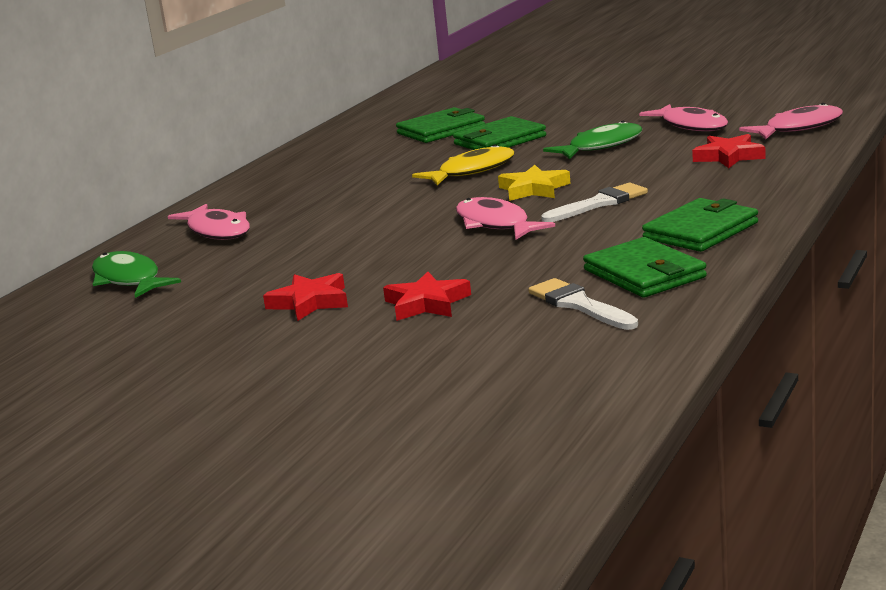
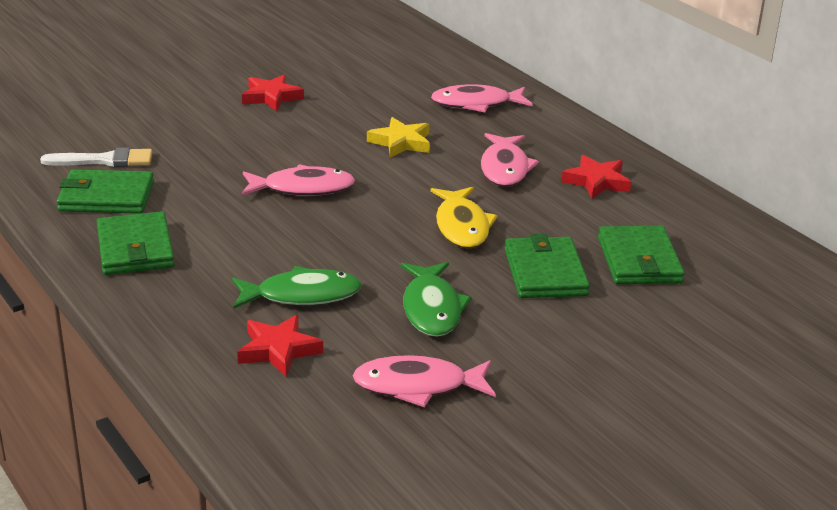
camera: 115 degrees right, 10 degrees up
green fish [92,251,181,298] -> green fish moved to [232,266,362,308]
red star [383,272,471,321] -> red star moved to [561,155,631,199]
yellow star [498,165,571,201] -> yellow star moved to [367,117,430,158]
white brush [541,183,648,222] -> none
pink fish [739,103,843,139] -> pink fish moved to [481,133,539,187]

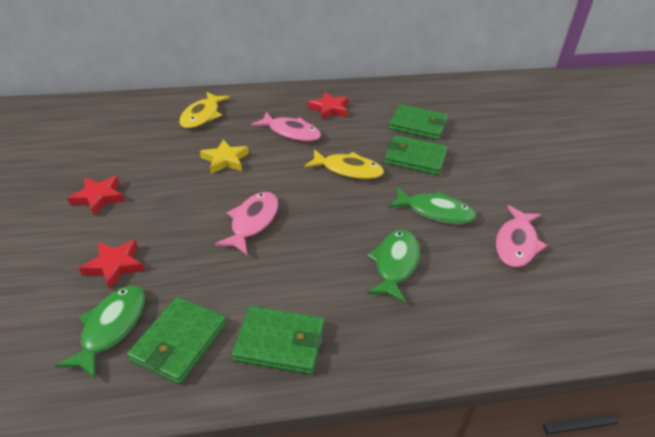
camera: 65 degrees left, 10 degrees up
white brush [40,147,152,167] -> green fish [55,286,145,379]
red star [237,315,323,377] -> red star moved to [79,239,145,290]
pink fish [431,84,533,112] -> yellow fish [179,92,230,129]

